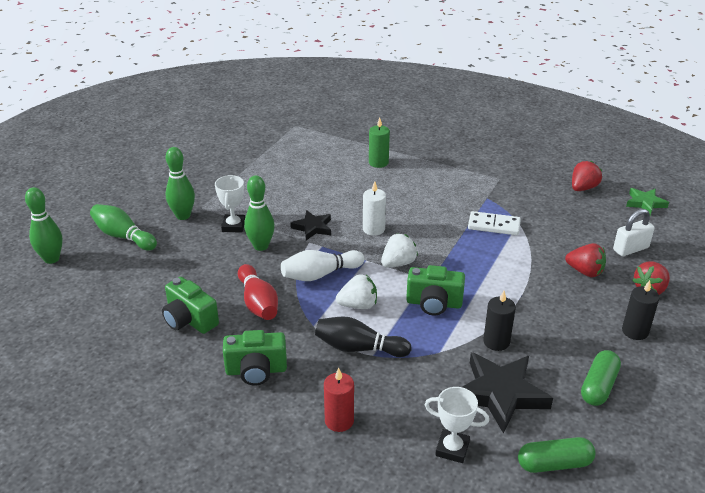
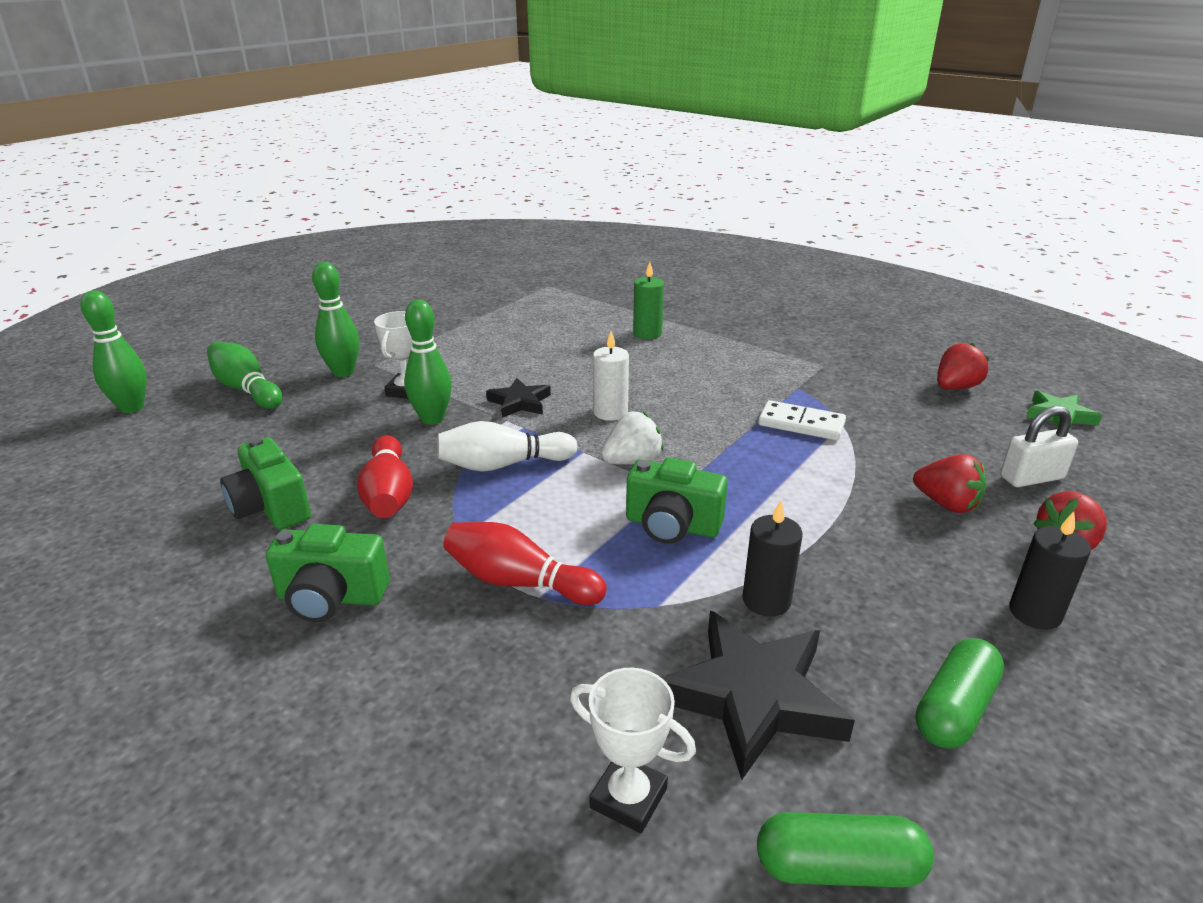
camera: 10 degrees right, 5 degrees down
black bowling pin [315,316,412,357] -> red bowling pin [443,522,606,605]
red candle [324,368,354,432] -> none
white strawberry [336,274,377,309] -> none

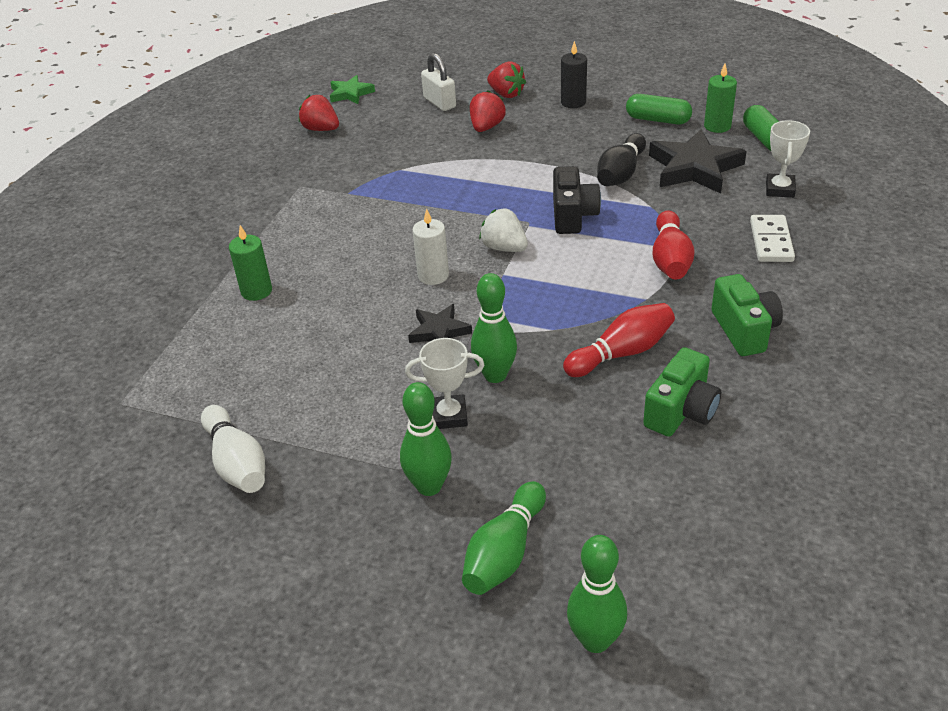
camera: 105 degrees left, 10 degrees up
white bowling pin [438,421,578,472] -> white bowling pin moved to [201,405,265,493]
green camera [626,457,728,544] -> black camera [553,166,601,234]
black candle [742,501,803,617] -> black bowling pin [597,133,646,186]
white domino [758,400,846,440] -> white domino moved to [750,215,795,262]
none -> green candle [704,64,737,133]

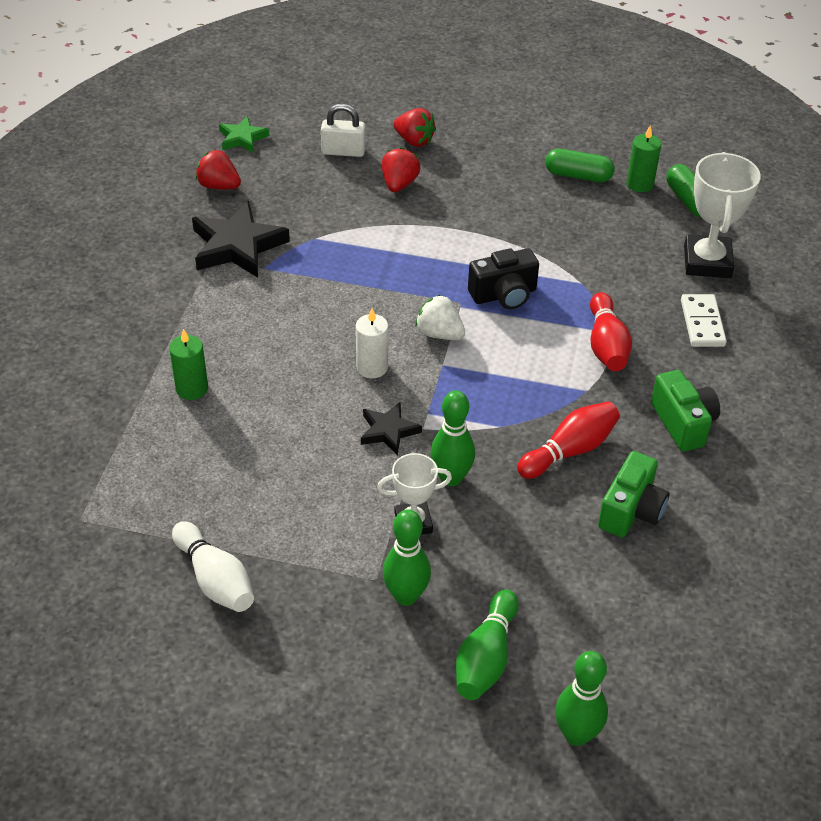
camera: 10 degrees left, 5 degrees up
white padlock [421,53,456,111] -> white padlock turned 45 degrees counterclockwise [321,104,366,157]
black camera [553,166,601,234] -> black camera turned 75 degrees clockwise [468,248,539,309]
black candle [561,41,587,108] -> none
black bowling pin [597,133,646,186] -> none
black star [649,129,747,194] -> black star moved to [192,201,290,278]
white trophy [766,120,810,198] -> white trophy [684,152,761,278], size x1.65

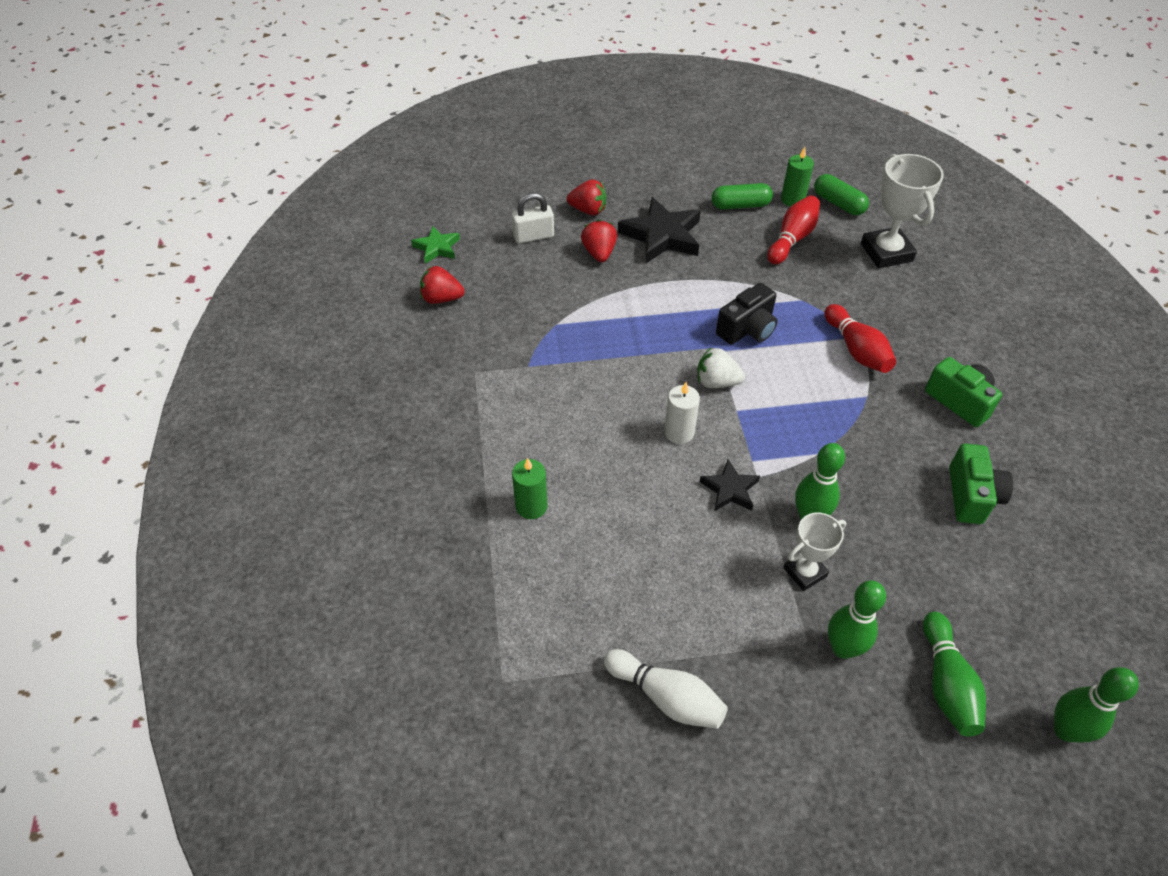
camera: 20 degrees left, 5 degrees up
black star [192,201,290,278] -> black star moved to [618,197,701,263]
red bowling pin [517,401,620,479] -> red bowling pin moved to [767,195,820,264]
white domino [681,294,727,347] -> none

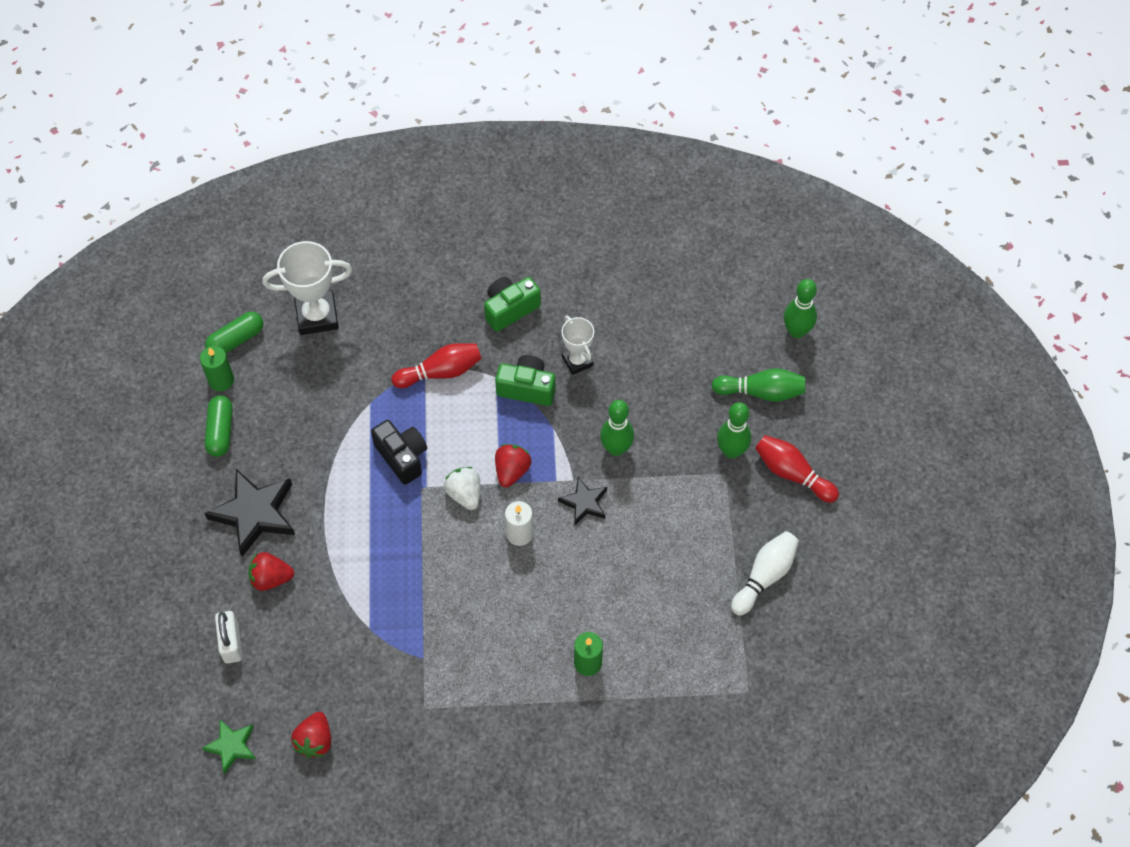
camera: 85 degrees left, 10 degrees up
red strawberry [567,179,607,215] -> red strawberry moved to [495,444,531,487]
white strawberry [697,347,745,388] -> white strawberry turned 135 degrees clockwise [444,467,480,510]
red bowling pin [767,195,820,264] -> red bowling pin moved to [755,435,839,503]
white trophy [783,513,846,591] -> white trophy moved to [562,315,594,375]
green camera [949,444,1013,524] -> green camera moved to [495,355,555,406]

